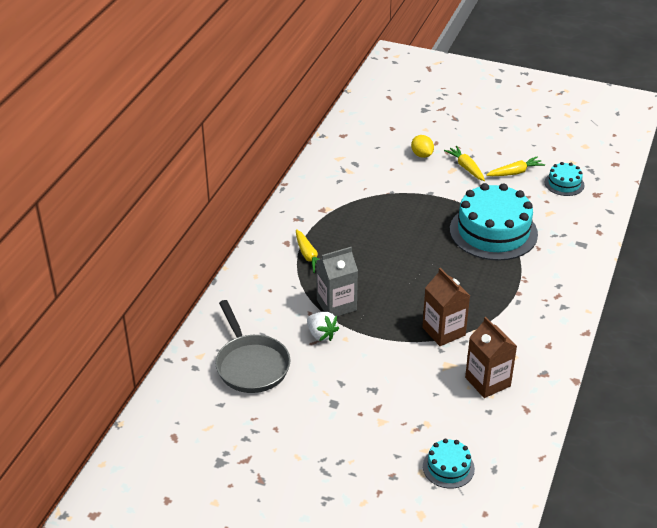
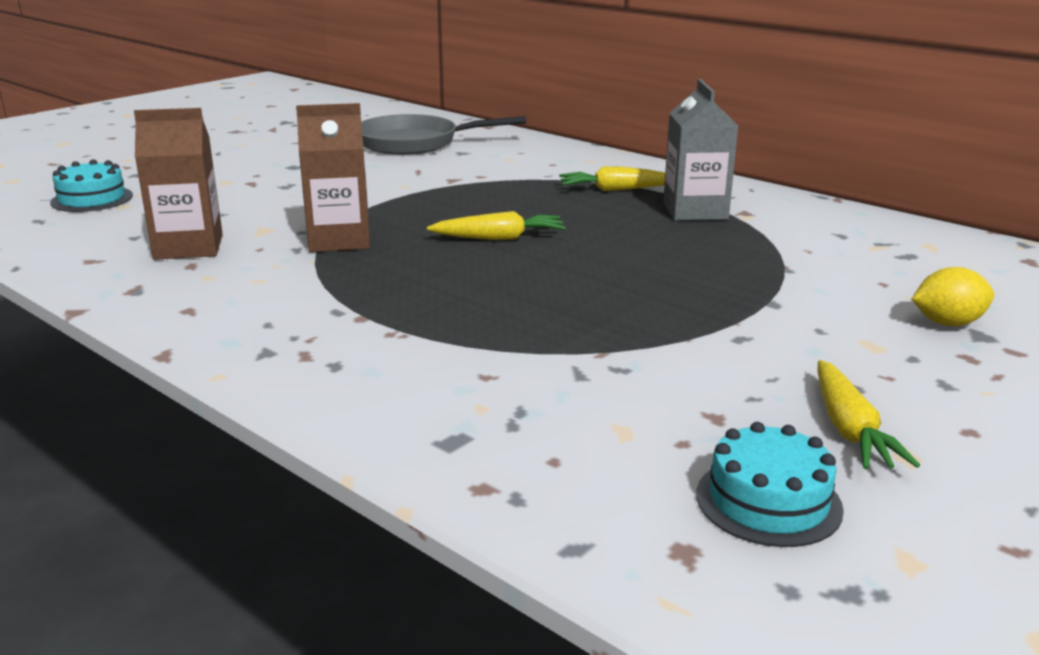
camera: 110 degrees right, 15 degrees down
white strawberry [307,312,339,341] -> none
grey carton [316,247,358,316] -> grey carton moved to [663,79,738,221]
yellow carrot [444,146,485,181] -> yellow carrot moved to [427,211,566,240]
turquoise cake [450,183,538,261] -> none

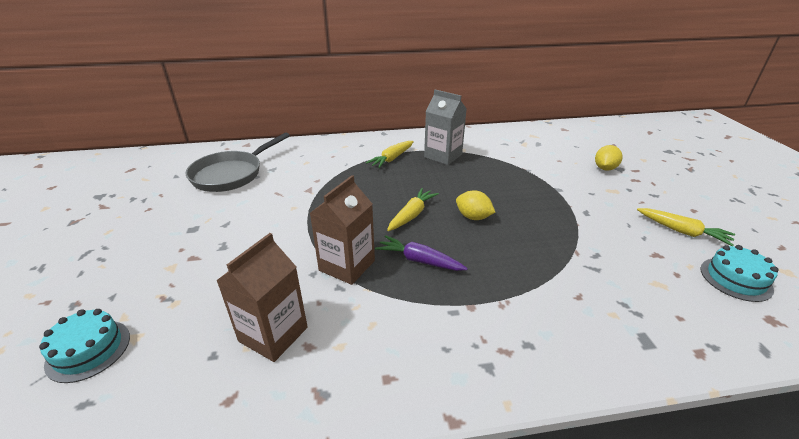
camera: 50 degrees left, 10 degrees up
none -> purple carrot [375,235,468,271]
none -> yellow lemon [456,190,495,220]

